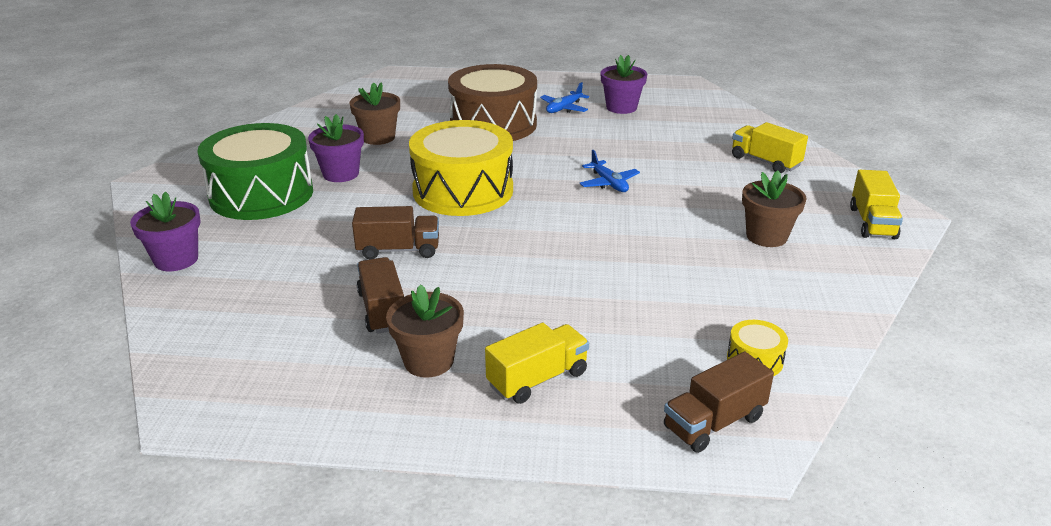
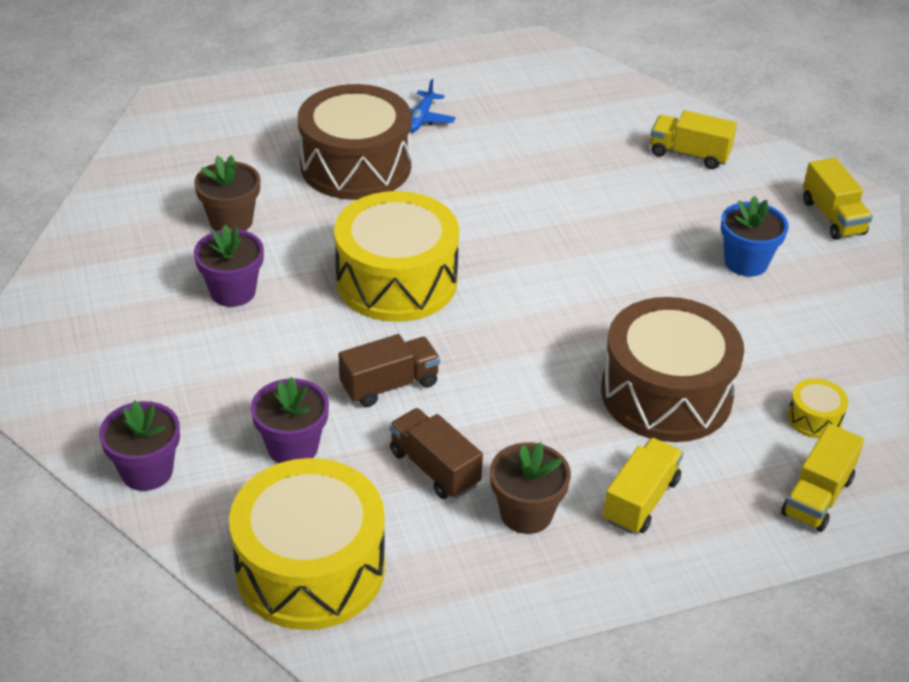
camera: 25 degrees left, 10 degrees up
green drum [197,123,313,220] -> none
blue plane [580,150,640,192] -> none
purple flower pot [600,55,647,114] -> purple flower pot moved to [251,377,329,463]
brown truck [664,352,774,453] -> yellow truck [781,424,864,532]
brown flower pot [742,170,807,247] -> blue flower pot [721,196,789,277]
none -> yellow drum [229,458,385,630]
none -> brown drum [601,297,744,442]

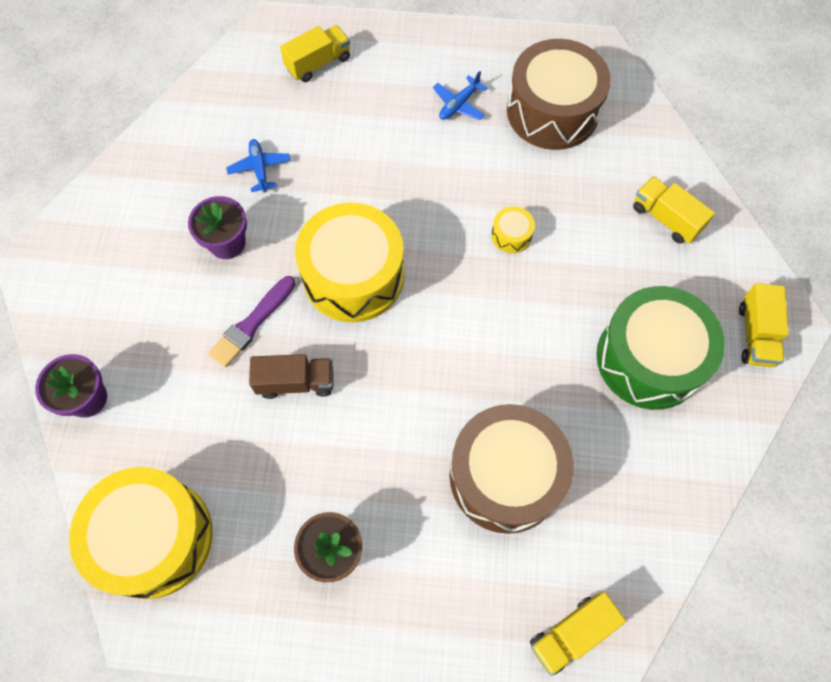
camera: 25 degrees right, 25 degrees up
brown flower pot [194,155,260,231] -> blue plane [226,139,291,192]
purple flower pot [251,377,329,463] -> none
brown drum [298,84,412,200] -> brown drum moved to [507,39,611,150]
brown truck [389,408,483,499] -> none
yellow truck [603,438,683,534] -> yellow truck moved to [280,25,350,82]
blue flower pot [721,196,789,277] -> green drum [596,286,725,410]
yellow drum [787,378,848,438] -> yellow drum moved to [491,206,535,253]
none -> purple brush [208,276,296,367]

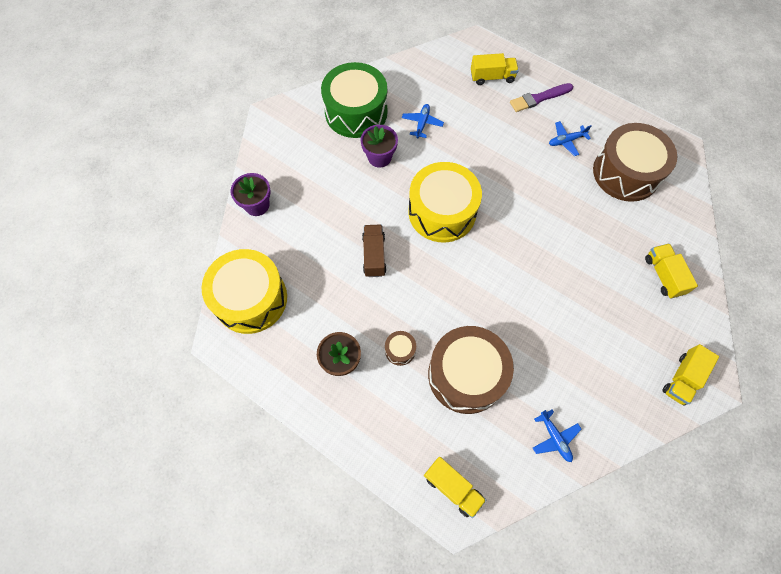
camera: 30 degrees right, 0 degrees up
purple brush [208,276,296,367] -> purple brush moved to [510,83,573,112]
brown truck [249,354,333,399] -> brown truck turned 120 degrees counterclockwise [362,224,386,277]
yellow drum [491,206,535,253] -> none
yellow truck [530,592,626,676] -> yellow truck turned 135 degrees counterclockwise [424,457,486,518]
green drum [596,286,725,410] -> green drum moved to [321,62,388,138]
none -> brown drum [385,331,416,366]
none -> blue plane [533,410,581,462]

